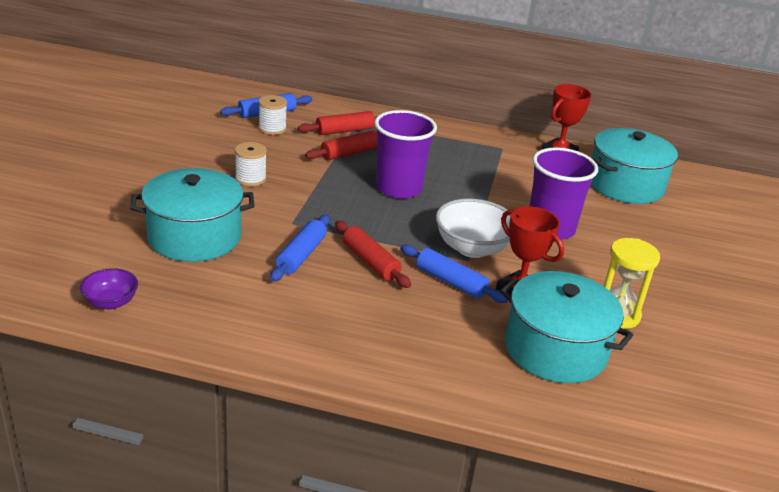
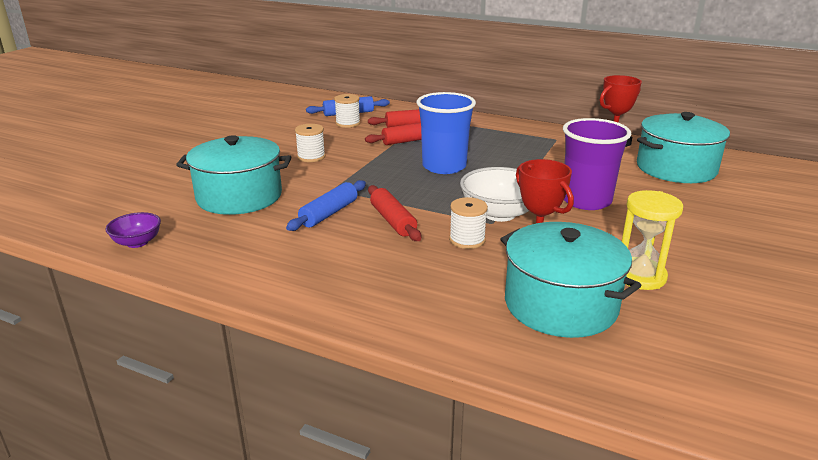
camera: 15 degrees right, 5 degrees down
purple cup [374,110,437,199] -> blue cup [417,92,476,174]
blue rolling pin [400,244,508,303] -> white spool [449,197,488,249]

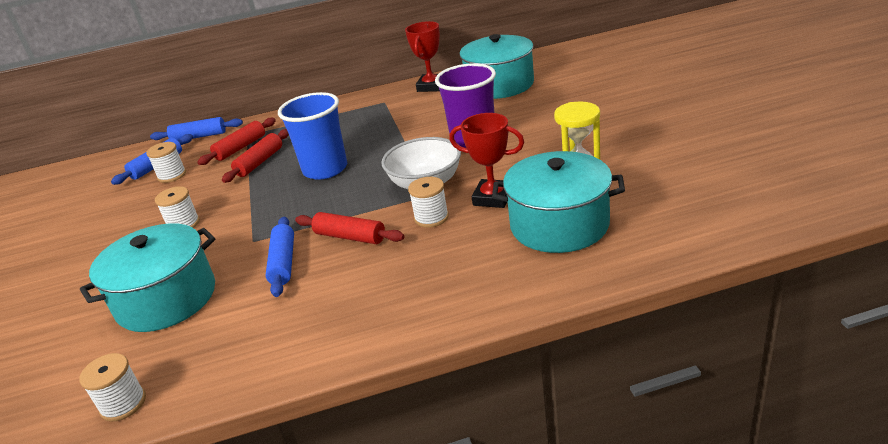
camera: 35 degrees left, 5 degrees up
purple bowl [106,212,161,248] -> white spool [79,353,146,421]
none -> blue rolling pin [150,117,243,140]

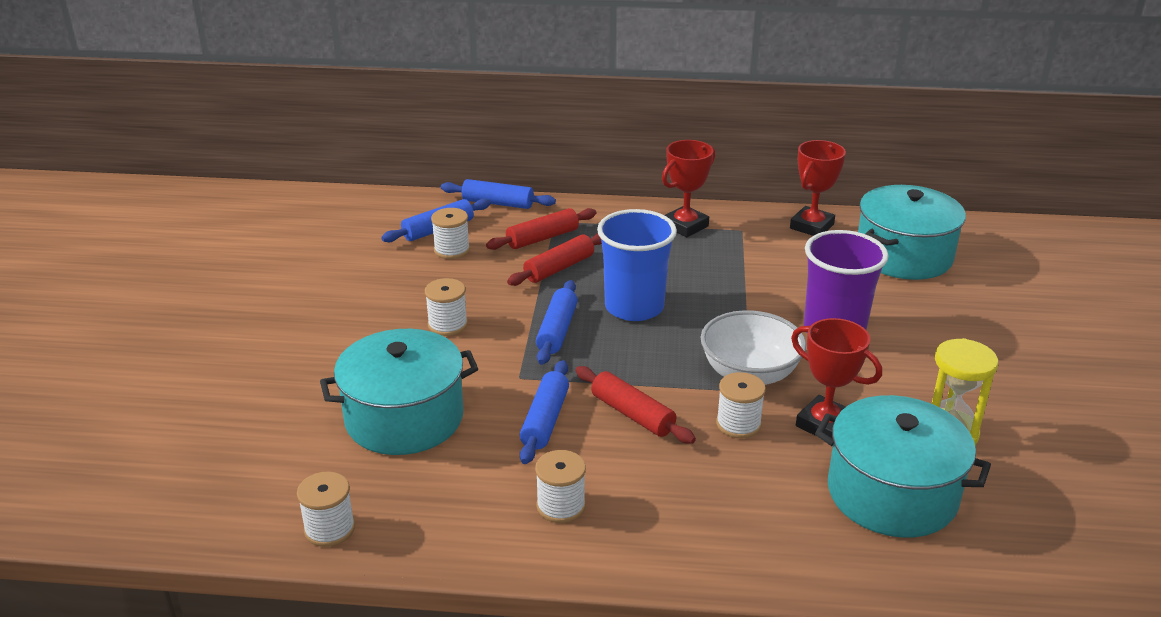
camera: 15 degrees right, 0 degrees up
none -> white spool [535,450,586,523]
none -> blue rolling pin [536,280,578,365]
none -> red trophy [662,140,715,237]

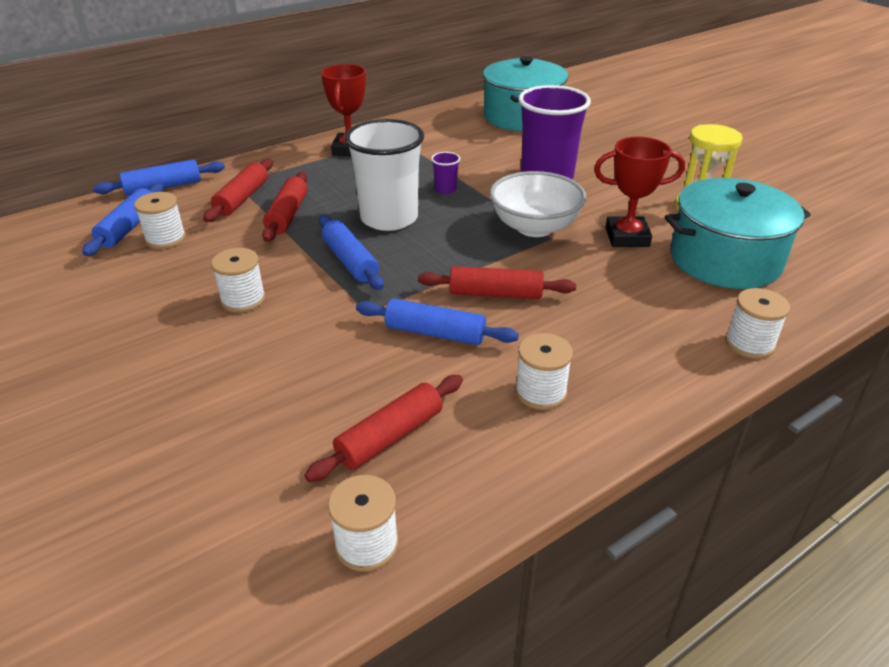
camera: 40 degrees left, 5 degrees up
turquoise pot [320,329,478,455] -> none
blue rolling pin [520,360,569,464] -> blue rolling pin turned 45 degrees counterclockwise [356,298,519,345]
blue cup [597,209,677,321] -> white cup [345,119,424,231]
white spool [716,372,766,438] -> white spool moved to [725,288,790,359]
red trophy [790,140,846,236] -> none
none -> red rolling pin [304,375,463,482]
none -> purple cup [431,152,460,194]

